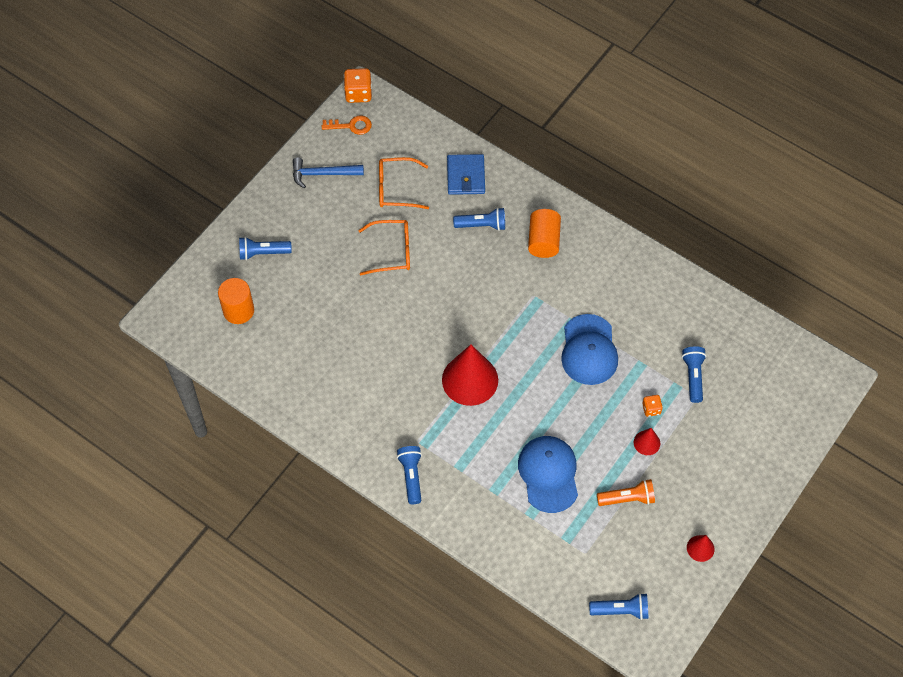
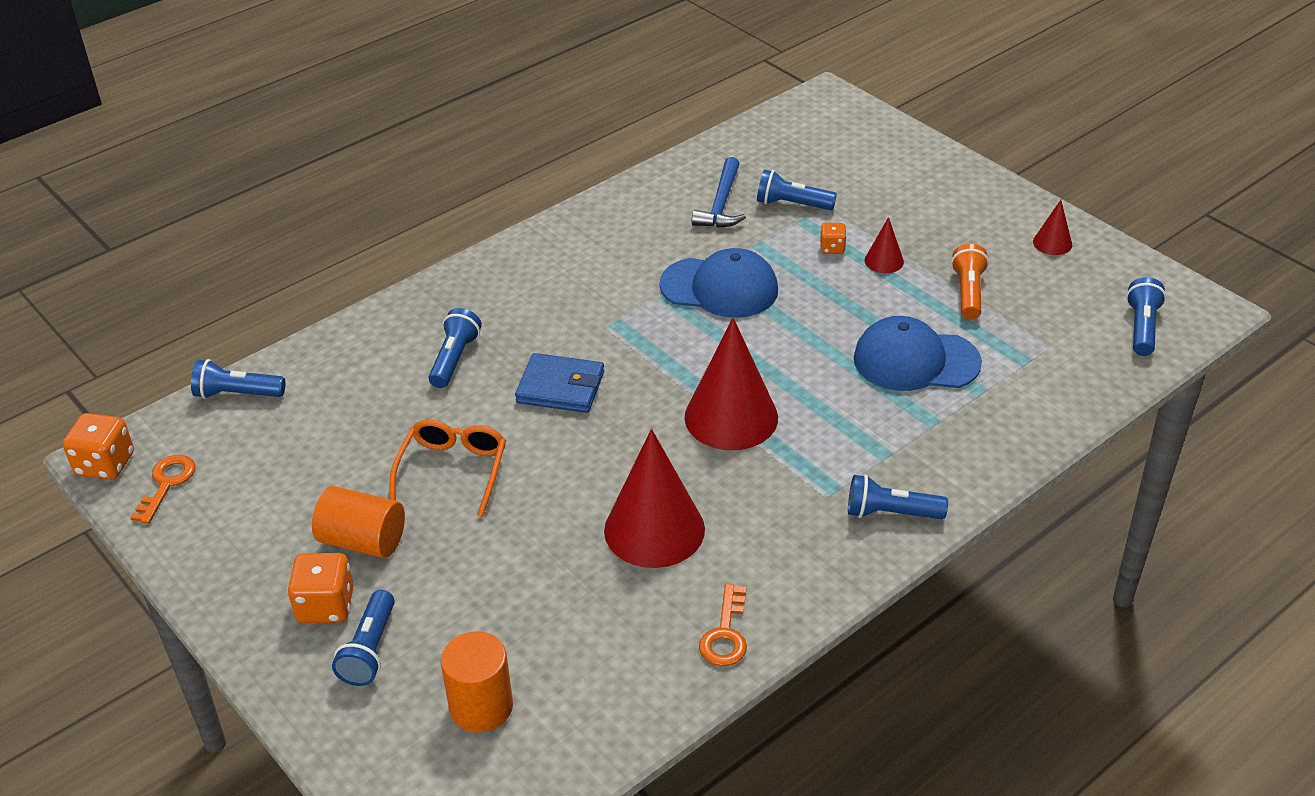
camera: 75 degrees left, 20 degrees down
blue hammer [293,157,364,188] -> blue hammer moved to [692,157,746,228]
orange glasses [379,157,429,209] -> none
blue wallet [447,154,485,195] -> blue wallet moved to [515,353,604,413]
orange cylinder [528,209,561,258] -> orange cylinder moved to [312,486,405,558]
none -> blue flashlight [191,359,286,399]
none -> orange dice [287,553,354,623]
none -> red cone [604,429,705,568]
none -> orange key [699,584,747,666]

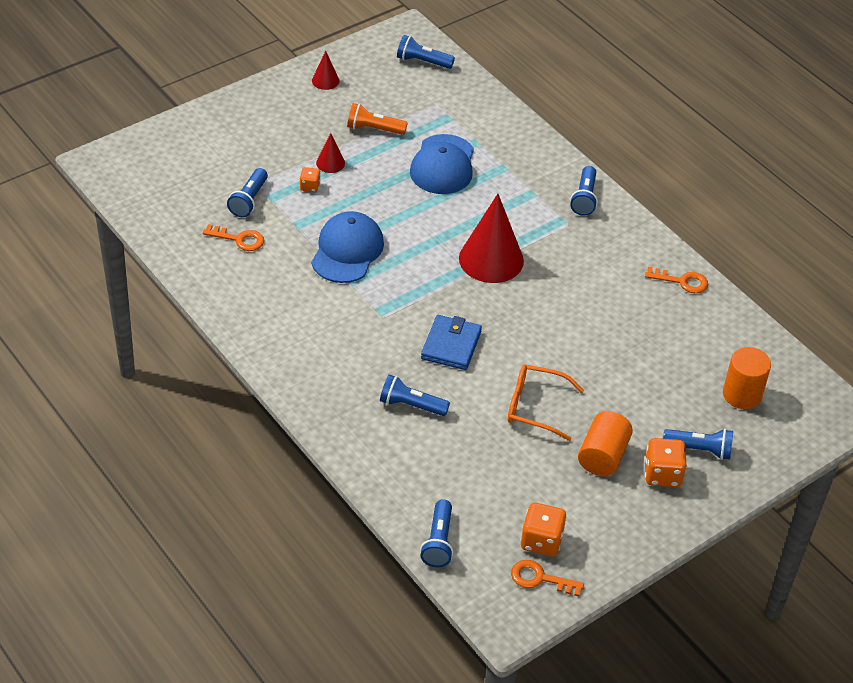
camera: 90 degrees left, 5 degrees up
orange dice [63,413,134,480] -> orange dice moved to [520,503,567,557]
red cone [604,429,705,568] -> none
blue hammer [692,157,746,228] -> orange key [203,224,264,251]

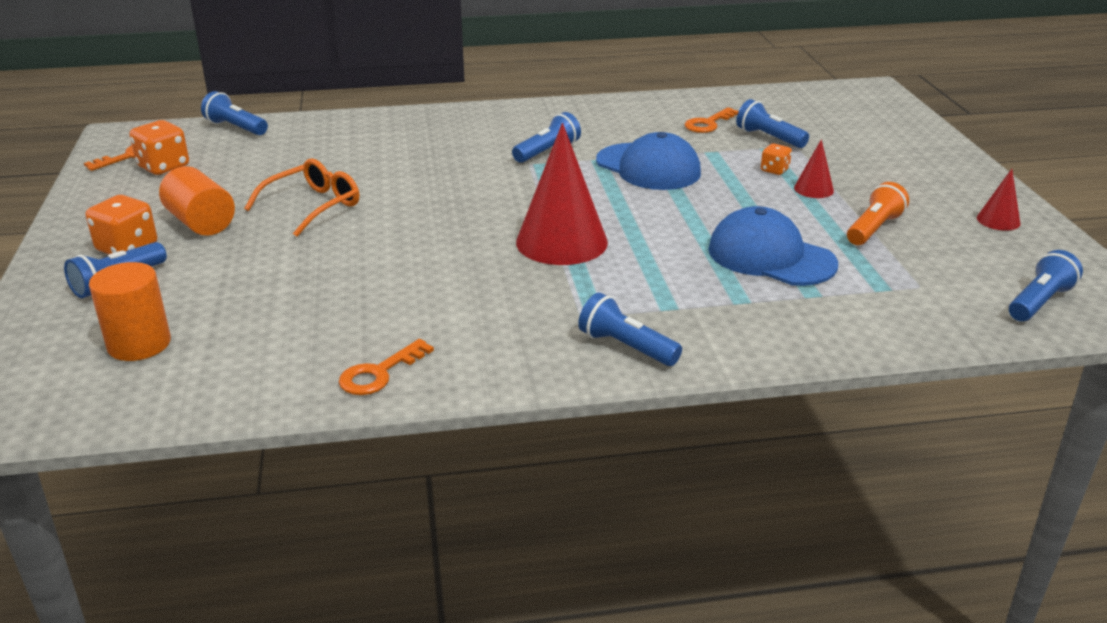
camera: 120 degrees right, 15 degrees down
blue flashlight [380,374,450,416] -> blue flashlight moved to [512,112,581,163]
blue wallet [421,315,482,370] -> none

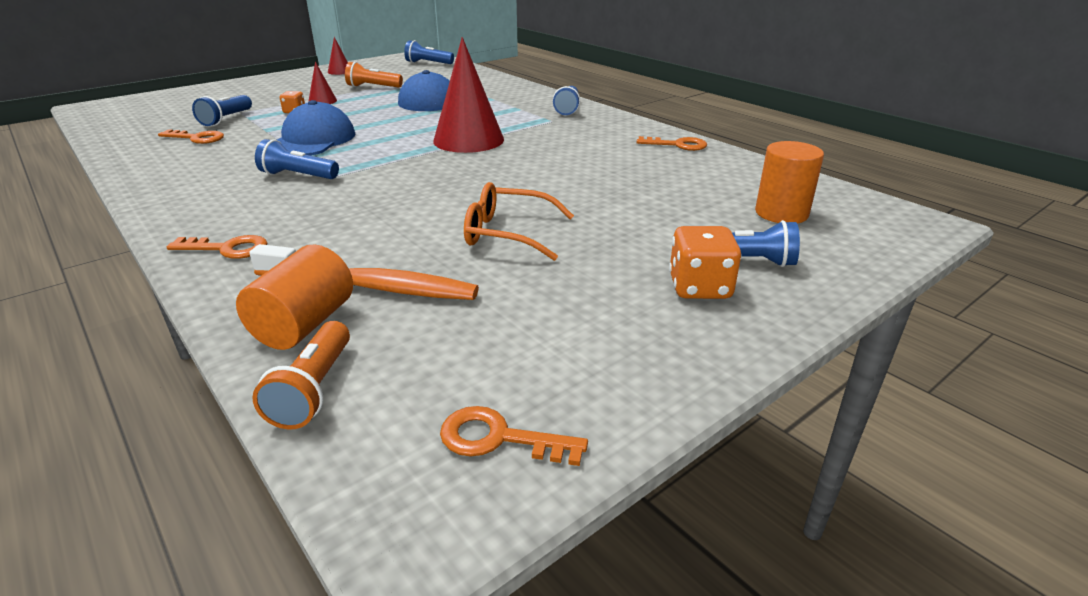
camera: 120 degrees left, 0 degrees up
orange dice [129,120,189,175] -> none
orange cylinder [159,166,235,236] -> orange cylinder moved to [236,245,353,350]
blue flashlight [201,91,268,135] -> orange flashlight [252,321,350,430]
none -> orange key [166,235,267,259]
none -> orange toothbrush [249,244,479,300]

